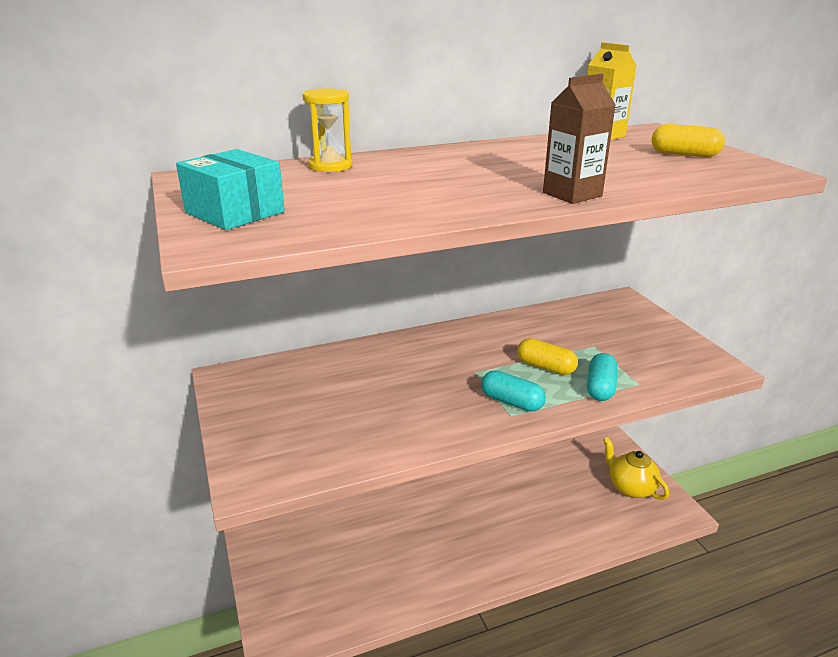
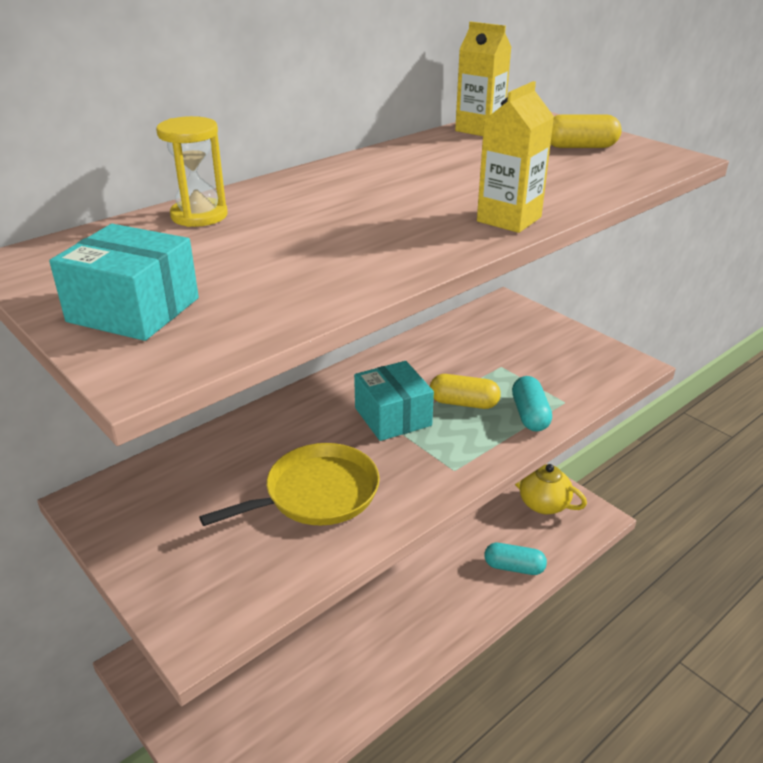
camera: 20 degrees left, 5 degrees up
turquoise capsule [481,370,546,412] -> turquoise capsule moved to [484,543,547,575]
brown carton [543,74,616,204] -> yellow carton [477,81,554,233]
none -> yellow pan [199,443,380,526]
none -> turquoise box [354,361,434,441]

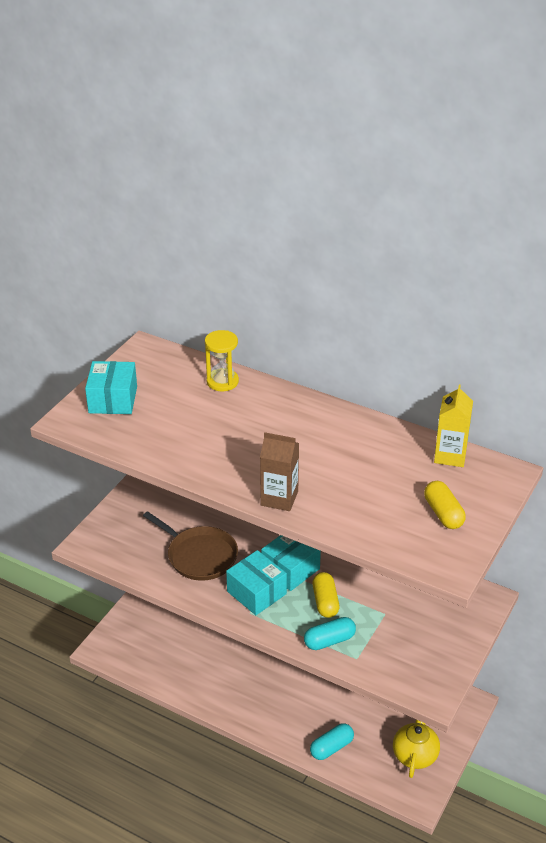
camera: 70 degrees right, 5 degrees up
yellow pan [199,443,380,526] -> brown pan [143,511,238,581]
yellow carton [477,81,554,233] -> brown carton [260,432,299,511]
turquoise capsule [484,543,547,575] -> turquoise capsule turned 60 degrees clockwise [310,724,354,760]
none -> turquoise box [226,550,287,615]

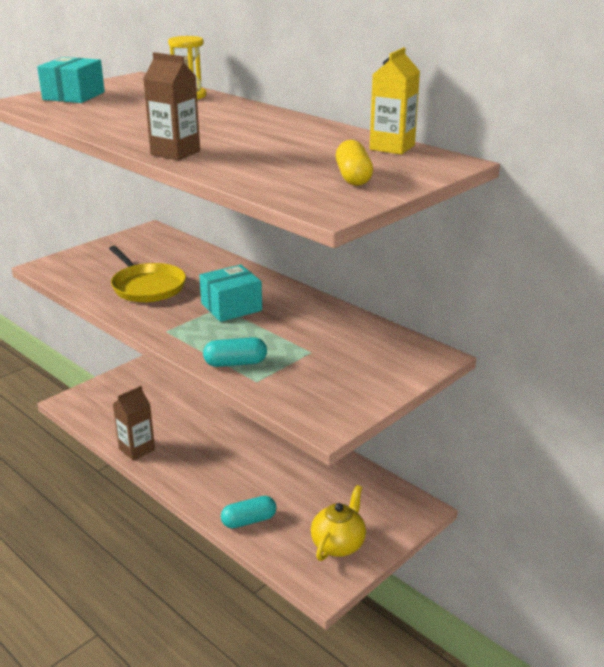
camera: 15 degrees right, 10 degrees down
brown pan [143,511,238,581] -> yellow pan [109,246,186,302]
turquoise box [226,550,287,615] -> none
yellow capsule [312,572,339,618] -> none
none -> brown carton [113,386,155,461]

